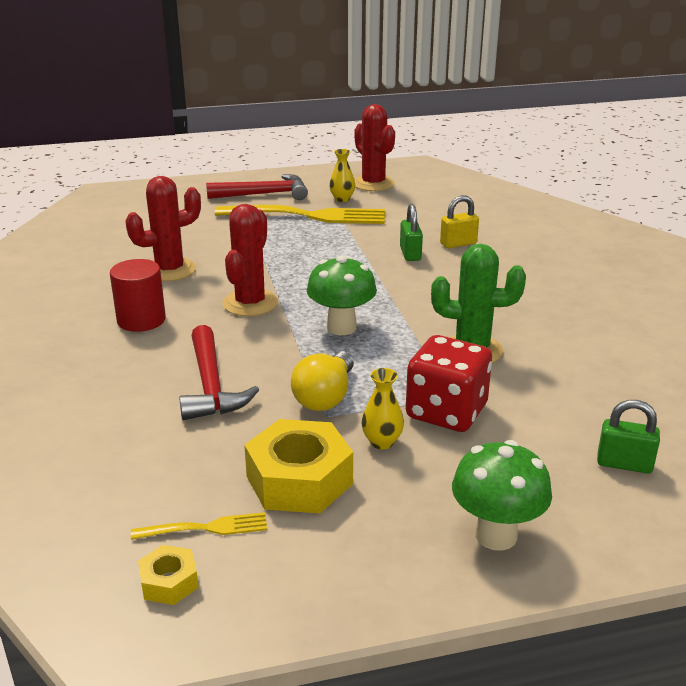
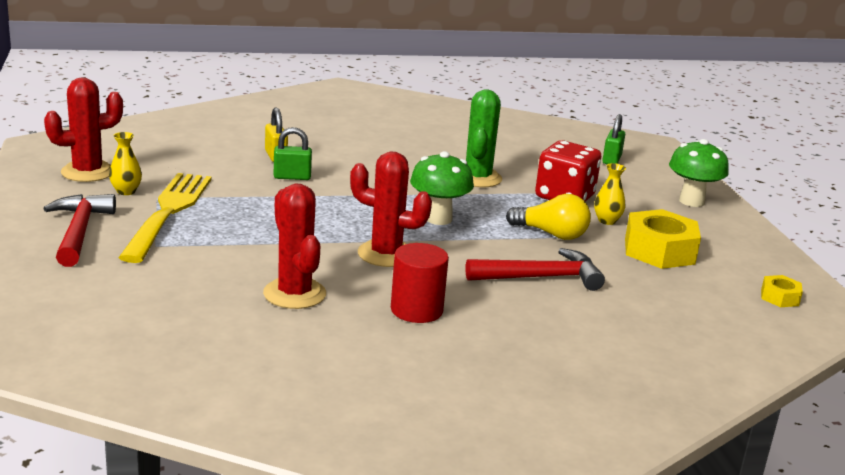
camera: 90 degrees left, 5 degrees down
yellow fork [131,512,267,540] -> none

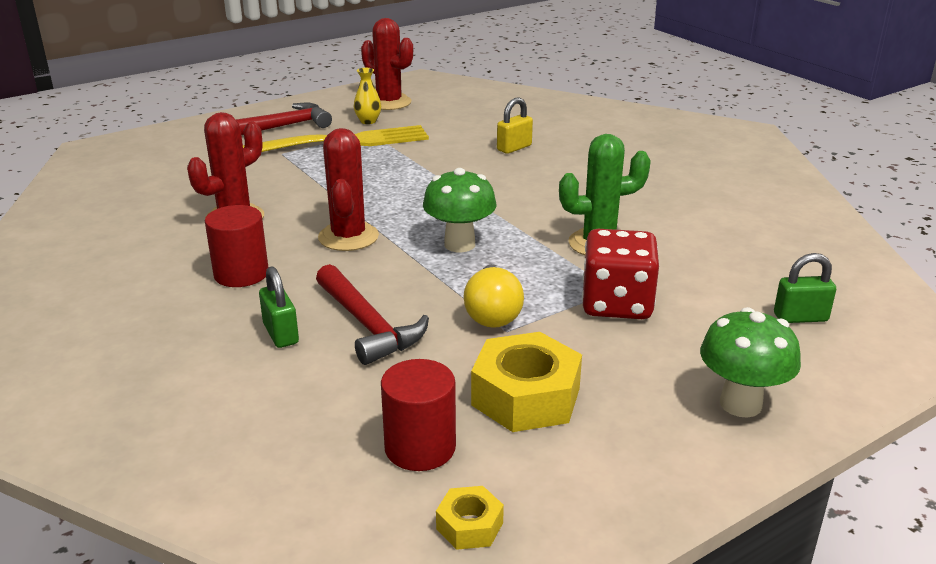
camera: 70 degrees right, 5 degrees up
green padlock [274,127,312,180] -> green padlock moved to [259,266,299,348]
yellow vase [594,163,626,225] -> none
none -> red cylinder [381,359,456,471]

